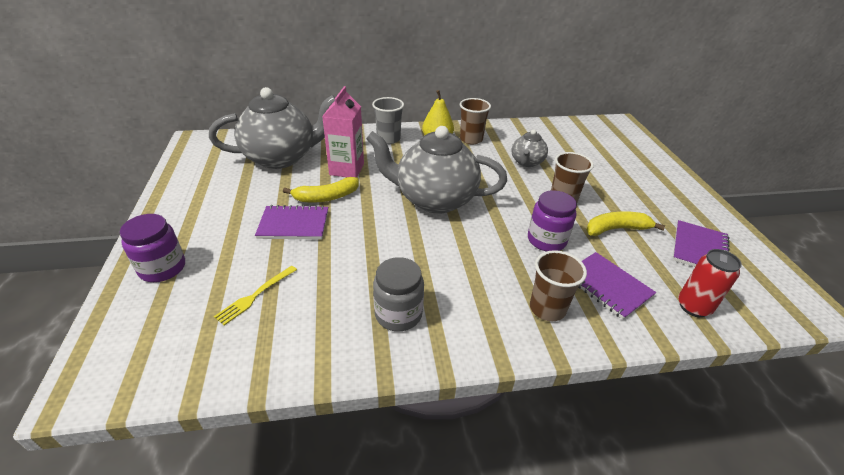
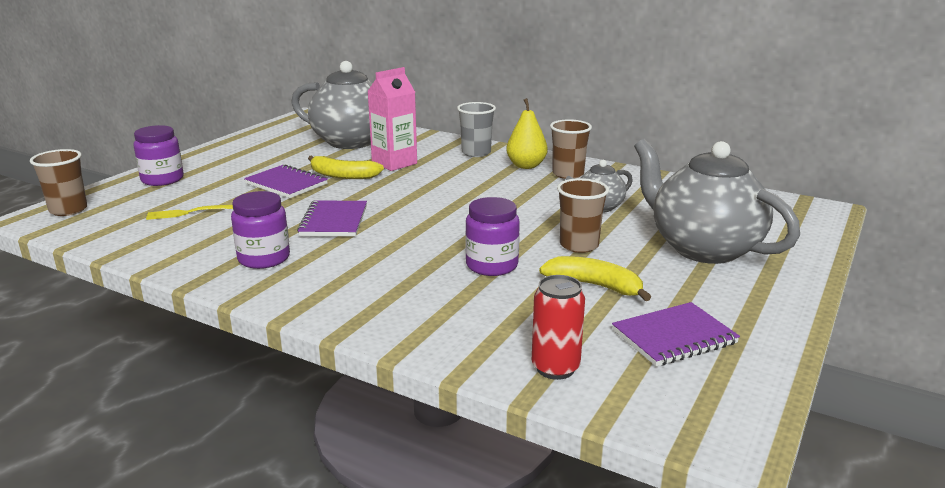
camera: 40 degrees right, 15 degrees down
grey teapot [366,126,507,214] -> grey teapot moved to [634,139,800,264]
grey jar [373,257,424,332] -> purple jar [231,191,290,269]
brown cup [530,250,587,321] -> brown cup moved to [30,149,87,216]
purple notebook [579,252,656,320] -> purple notebook moved to [297,200,367,236]

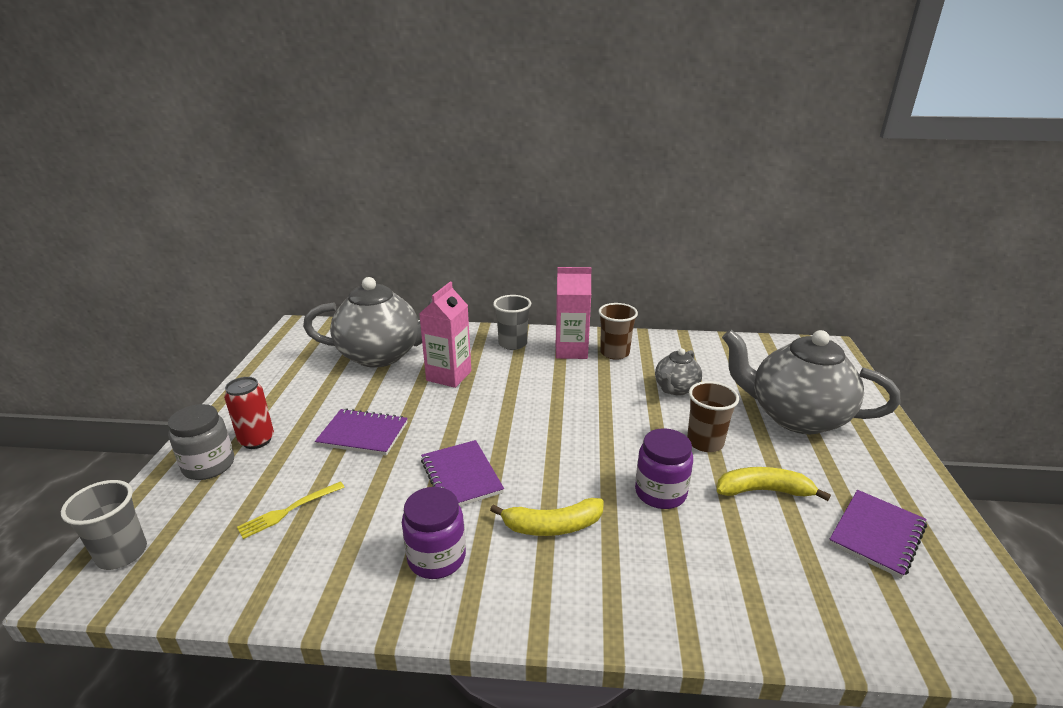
camera: 25 degrees left, 5 degrees up
brown cup [30,149,87,216] -> grey cup [61,480,147,570]
purple jar [134,125,184,186] -> grey jar [168,404,234,480]
yellow banana [308,155,384,179] -> yellow banana moved to [490,498,604,536]
yellow pear [506,98,548,169] -> pink carton [556,267,592,359]
red can [532,275,585,380] -> red can moved to [224,377,274,449]

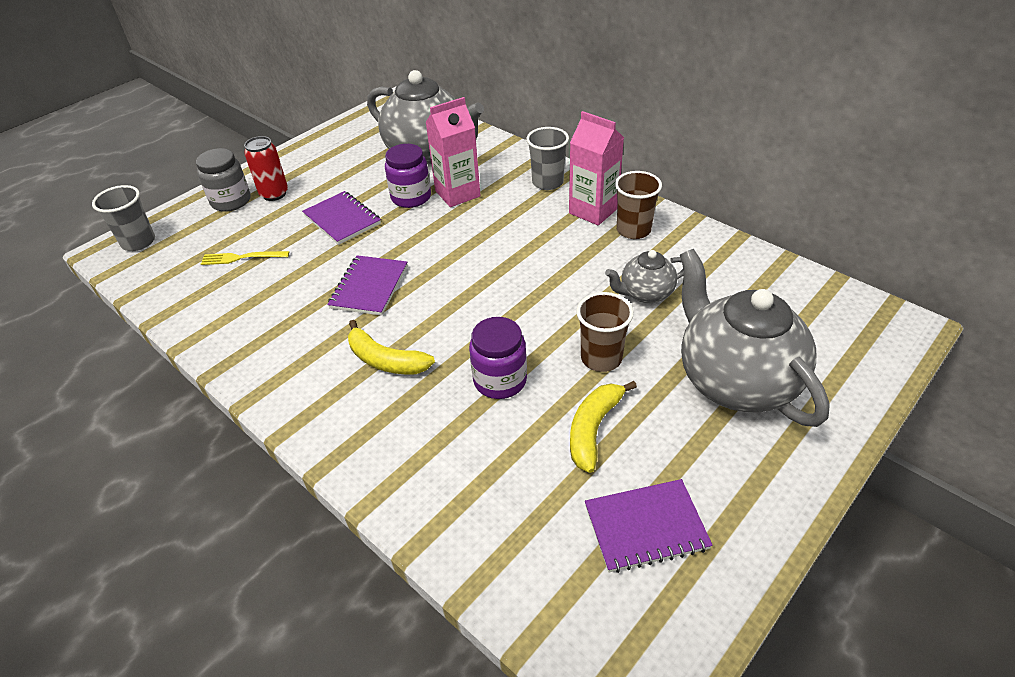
camera: 40 degrees right, 15 degrees up
purple jar [402,487,466,579] -> purple jar moved to [385,144,431,208]
yellow banana [717,467,831,501] -> yellow banana turned 105 degrees counterclockwise [570,381,637,473]

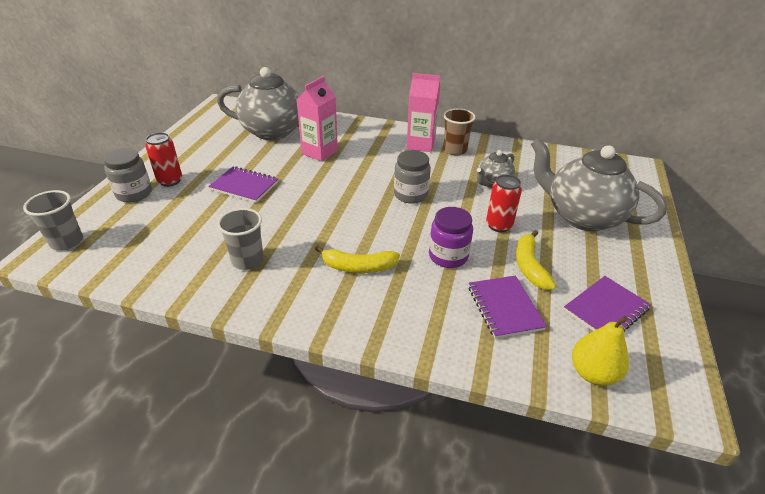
camera: 30 degrees left, 5 degrees down
yellow fork [201,251,289,265] -> none
purple notebook [327,255,407,316] -> purple notebook moved to [468,276,547,339]
purple jar [385,144,431,208] -> none
grey cup [526,127,569,190] -> grey cup moved to [217,208,264,270]
brown cup [576,292,634,372] -> red can [486,174,522,232]
none -> grey jar [394,150,431,204]
none -> yellow pear [572,316,629,386]

